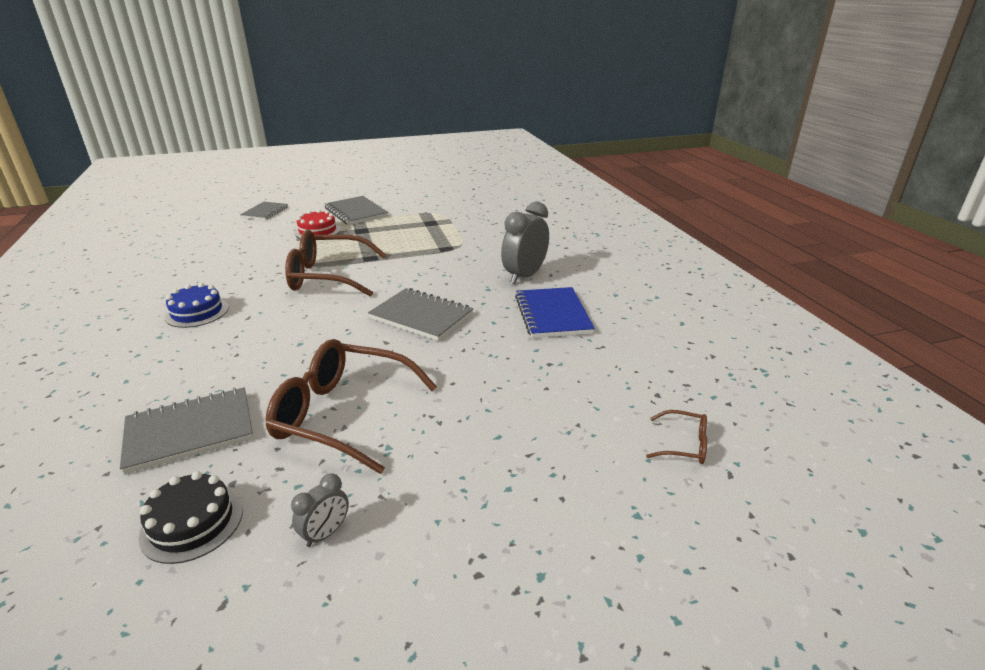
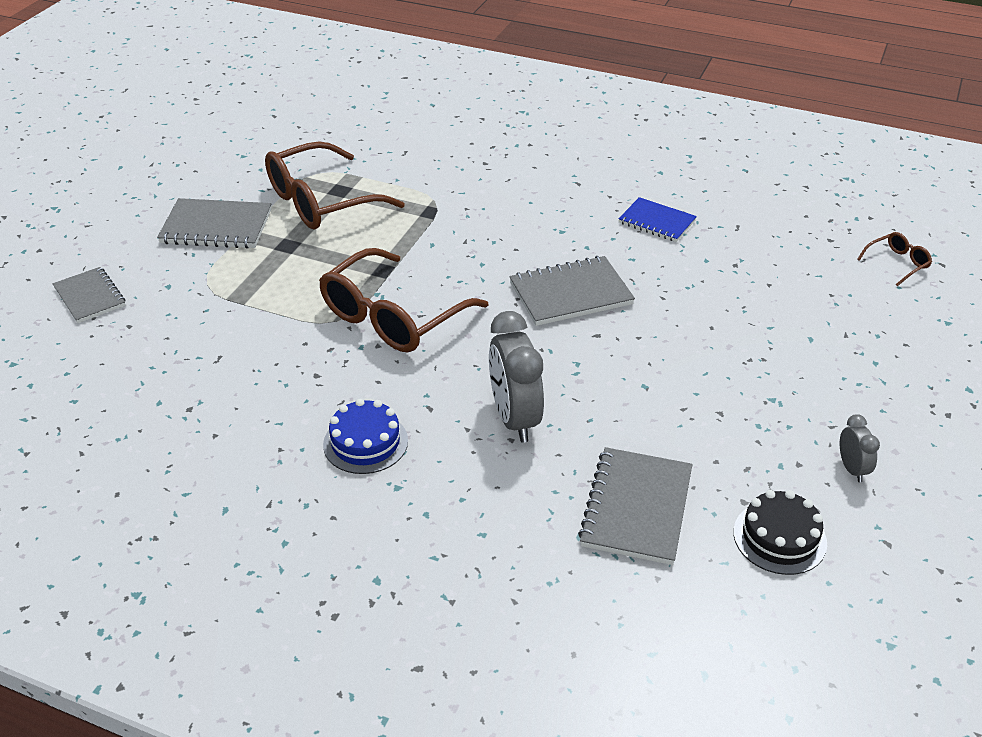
camera: 50 degrees left, 10 degrees up
brown glasses [266,339,437,474] -> brown glasses moved to [265,141,405,229]
red cake [294,209,341,239] -> none
grey clock [501,202,549,284] -> grey clock moved to [489,311,544,443]
blue notebook [515,287,595,338] -> blue notebook [619,197,697,242], size x0.67

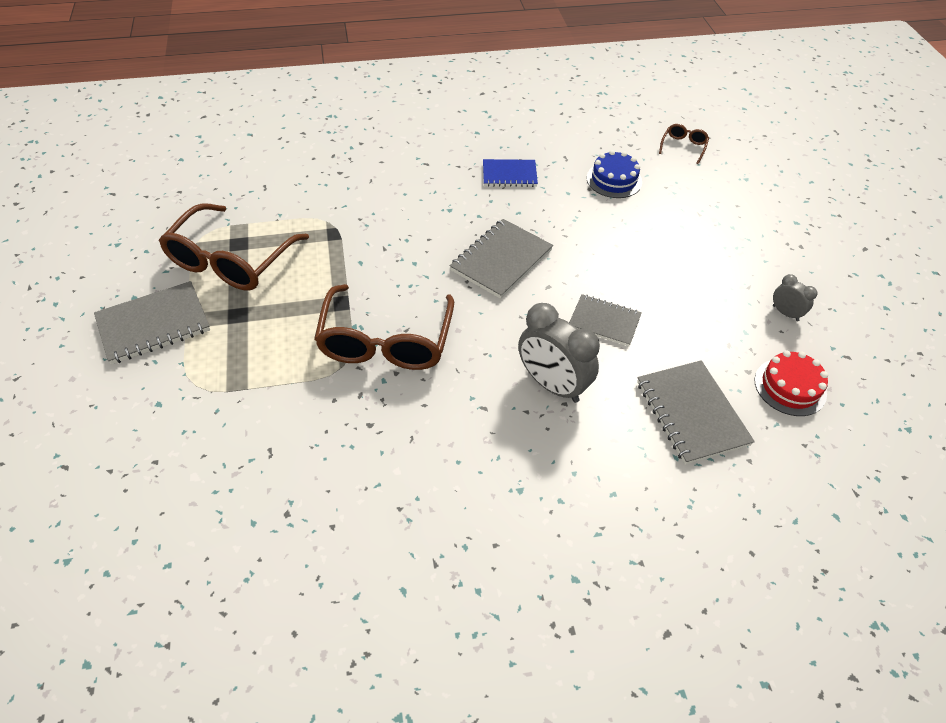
camera: 35 degrees left, 10 degrees up
grey notebook [53,267,126,323] -> grey notebook moved to [569,294,642,347]
blue cake [323,399,408,474] -> blue cake moved to [587,150,642,198]
black cake [733,490,827,575] -> red cake [754,350,828,416]

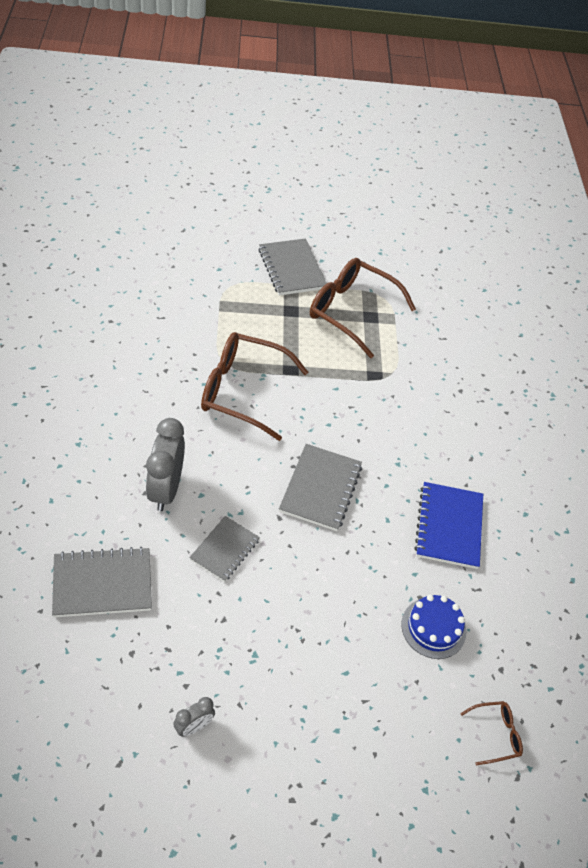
camera: 95 degrees right, 0 degrees up
grey notebook [450,219,553,299] -> grey notebook turned 60 degrees clockwise [279,444,362,531]
blue notebook [483,159,538,187] -> blue notebook [414,482,483,569], size x1.50
grey clock [518,303,600,403] -> grey clock turned 45 degrees counterclockwise [146,418,185,511]
brown glasses [659,124,709,164] -> brown glasses turned 45 degrees counterclockwise [460,701,523,766]
red cake [754,350,828,416] -> none

